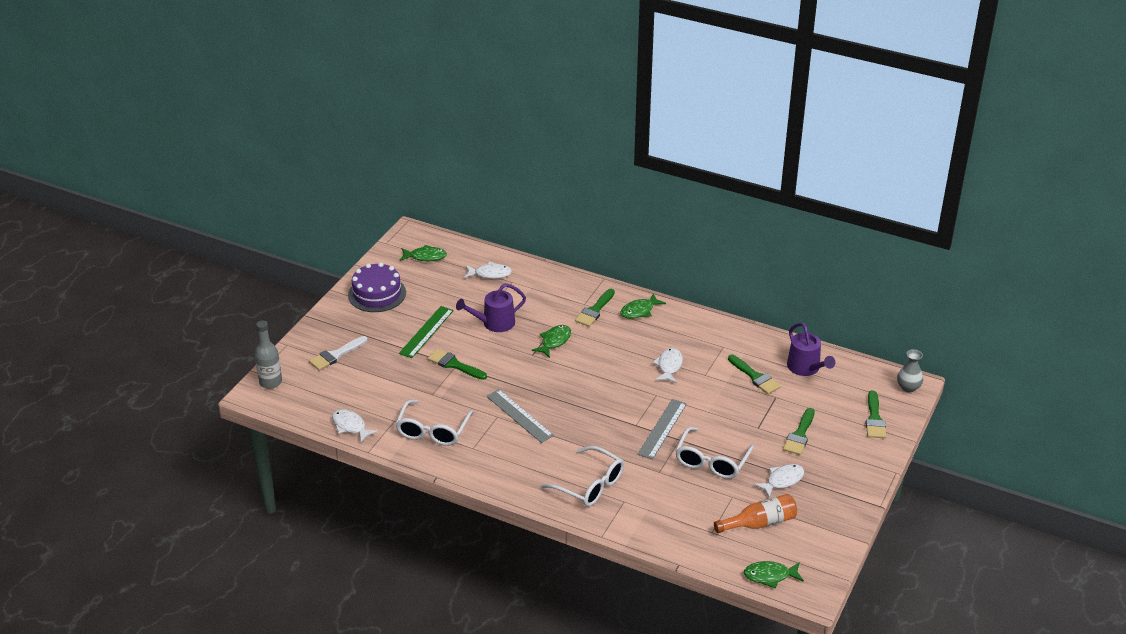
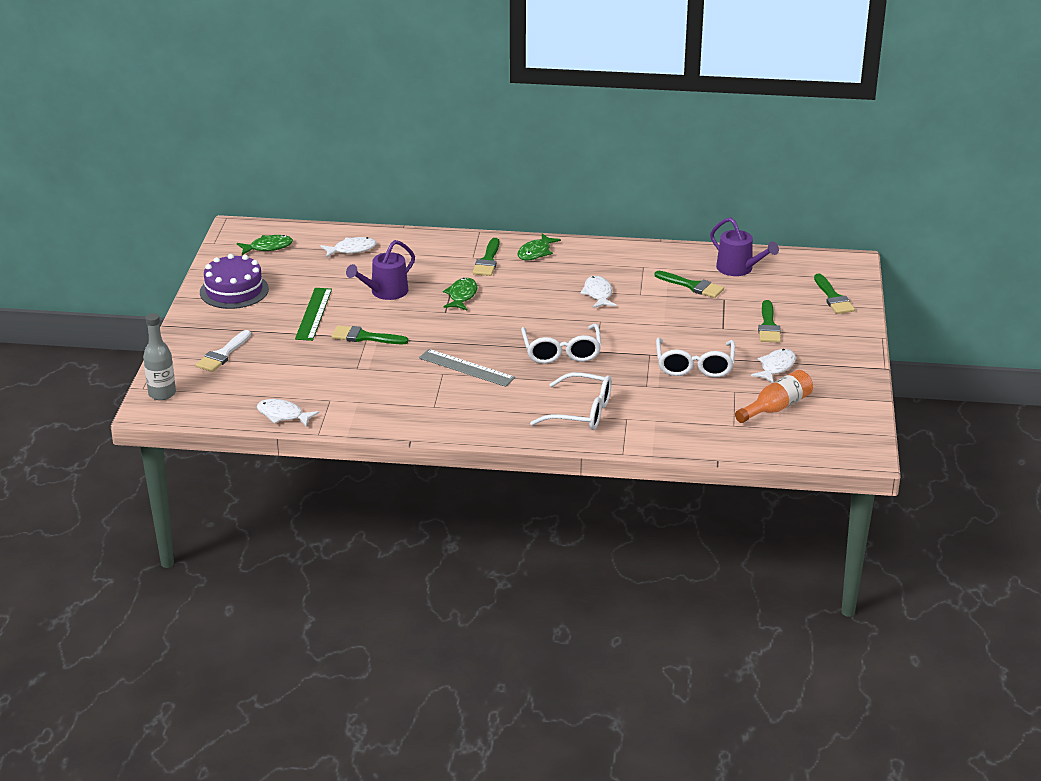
camera: 20 degrees left, 5 degrees down
white glasses [395,400,474,446] -> white glasses moved to [521,324,601,364]
grey ruler [638,399,687,460] -> none
green fish [744,561,804,589] -> none
grey vase [897,349,923,392] -> none

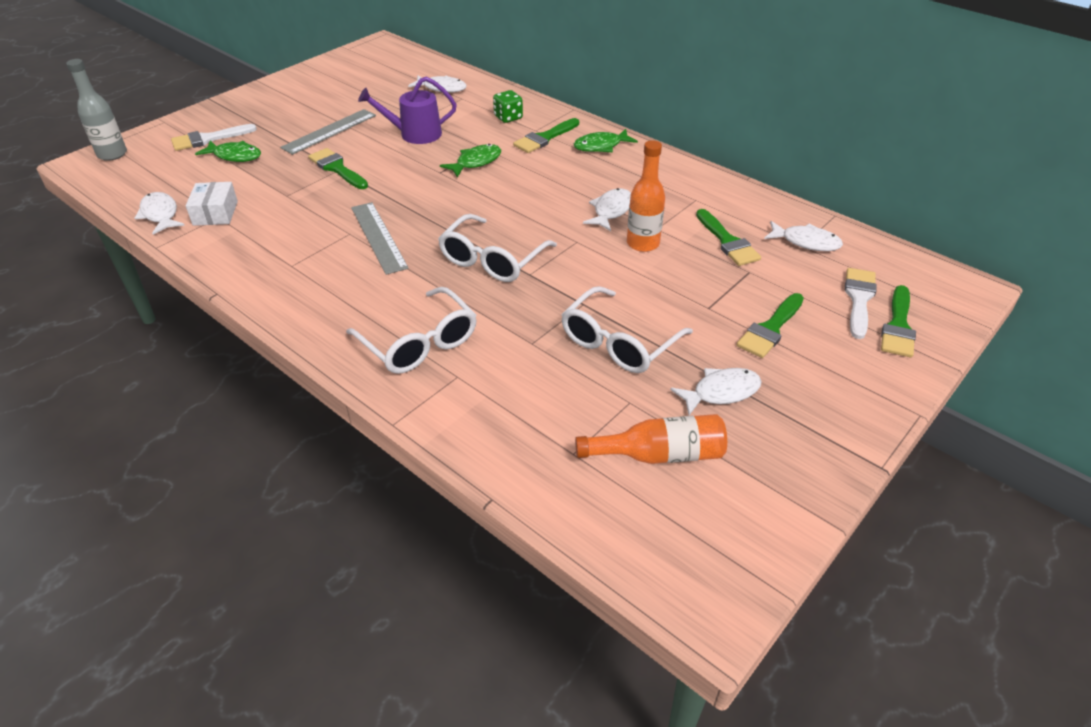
camera: 35 degrees right, 10 degrees up
purple cake [200,254,269,309] -> none
green fish [237,235,293,255] -> green fish moved to [195,140,261,162]
green ruler [295,288,332,341] -> grey ruler [280,109,376,155]
purple watering can [710,217,779,276] -> white fish [764,221,843,251]
none -> white box [186,182,238,226]
none -> green dice [493,90,523,123]
none -> orange bottle [627,140,665,252]
none -> white brush [845,268,877,339]

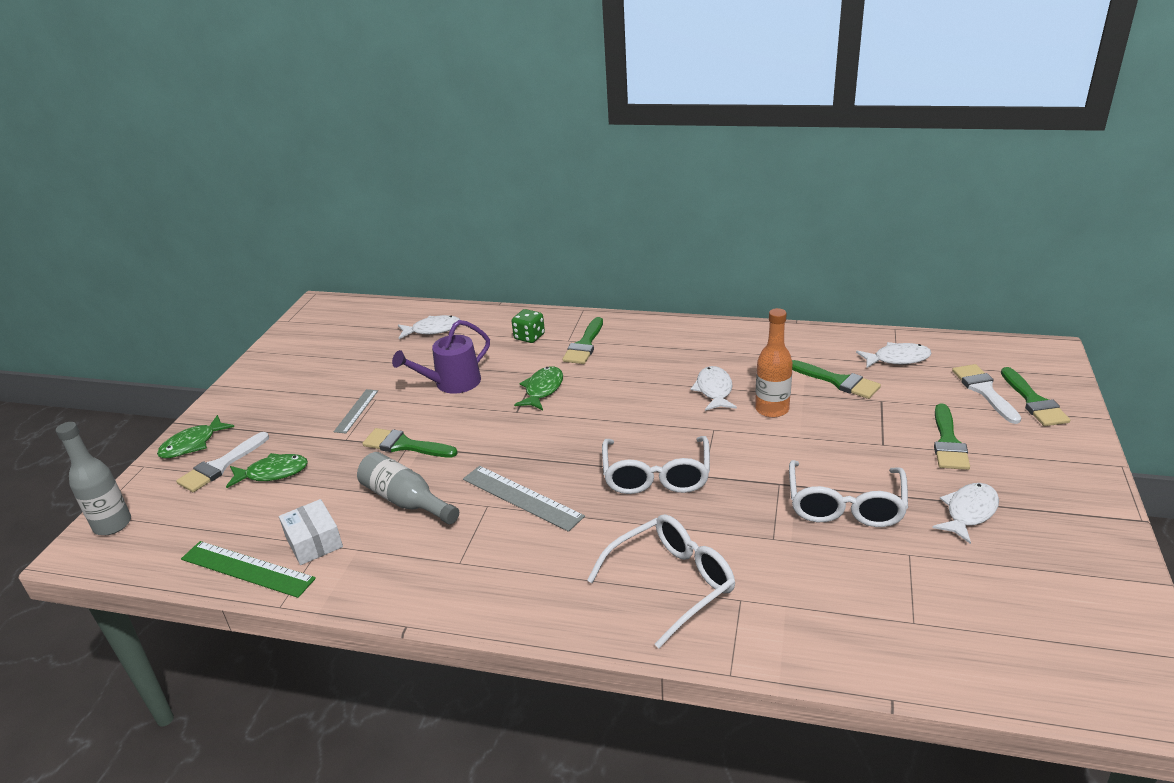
camera: 25 degrees left, 10 degrees down
white fish [135,192,185,235] -> green ruler [181,541,316,598]
grey ruler [280,109,376,155] -> grey ruler [334,389,378,434], size x0.61
white glasses [346,287,477,374] -> white glasses turned 60 degrees counterclockwise [587,514,735,648]
green fish [574,129,638,152] -> green fish moved to [157,415,234,459]
orange bottle [575,414,727,464] -> none
none -> grey bottle [357,452,459,524]

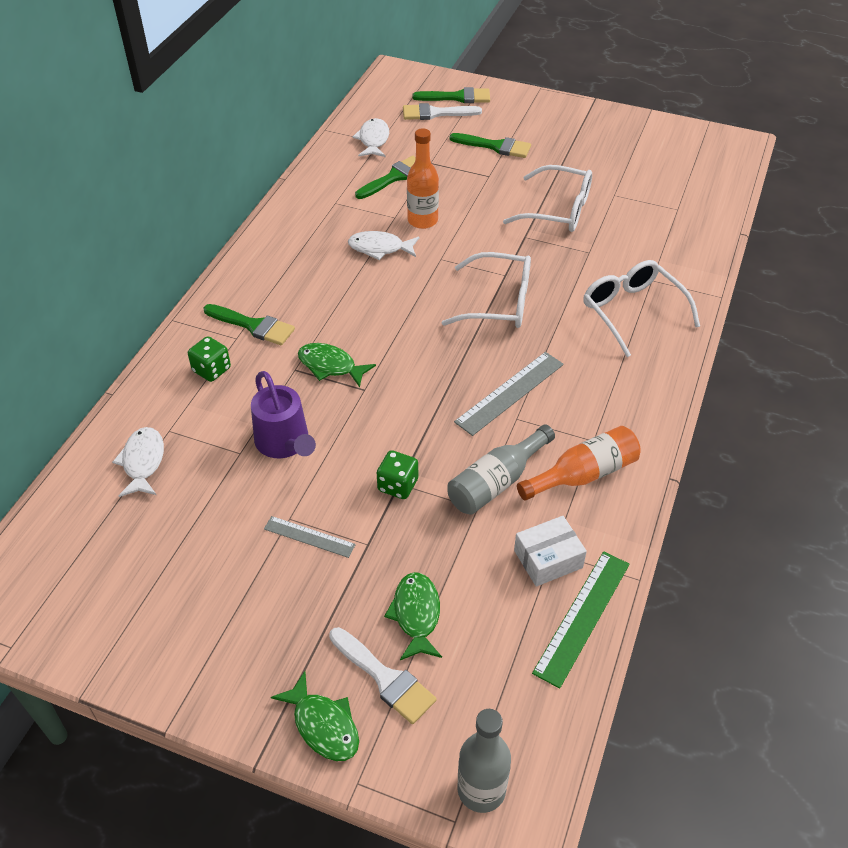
camera: 85 degrees left, 15 degrees up
green brush [362,428,458,457] -> green dice [377,450,418,499]
white fish [932,483,999,544] -> none
none -> orange bottle [517,426,641,501]

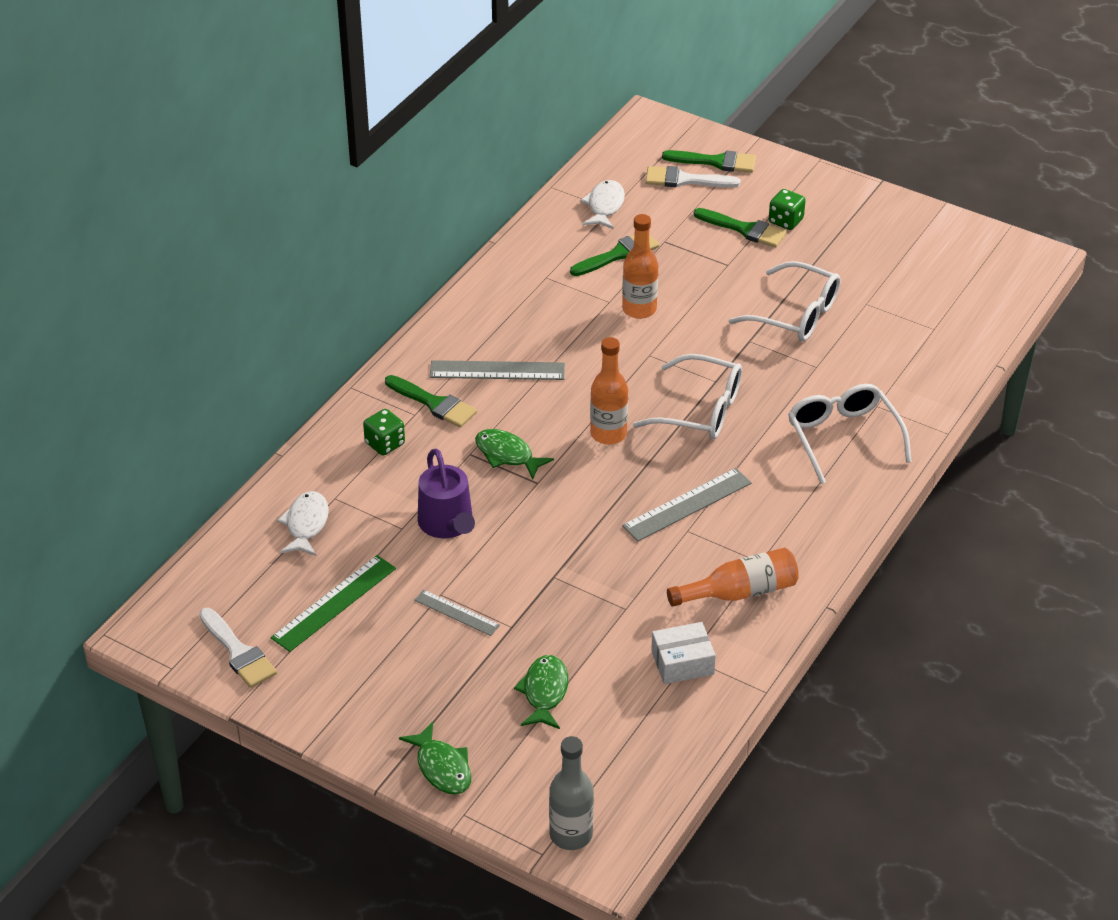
camera: 10 degrees right, 5 degrees down
white brush [329,627,437,724] -> white brush moved to [199,608,277,688]
white fish [348,231,419,260] -> none
green dice [377,450,418,499] -> green dice moved to [769,189,806,230]
grey bottle [447,424,555,515] -> none
green ruler [532,551,630,689] -> green ruler moved to [271,555,396,652]
none -> grey ruler [430,360,565,380]
none -> orange bottle [590,337,628,445]

